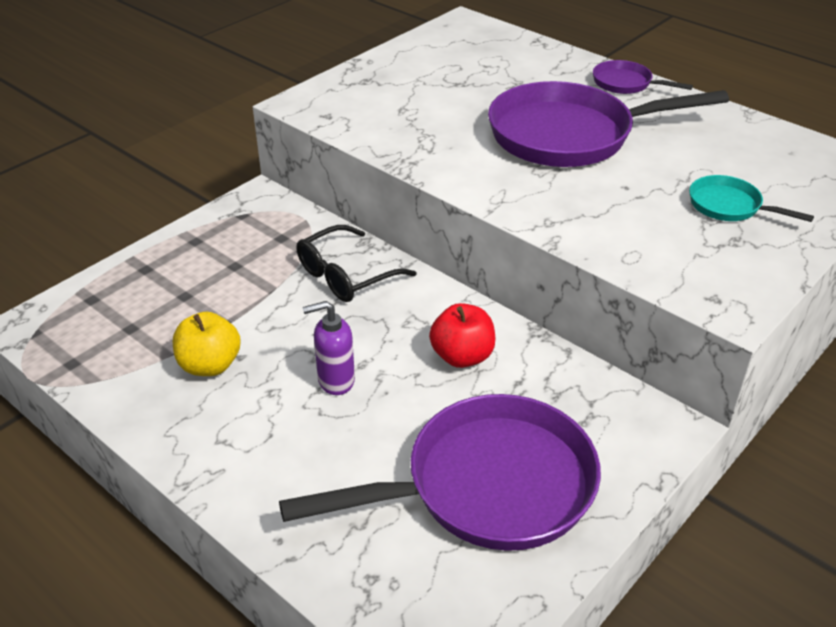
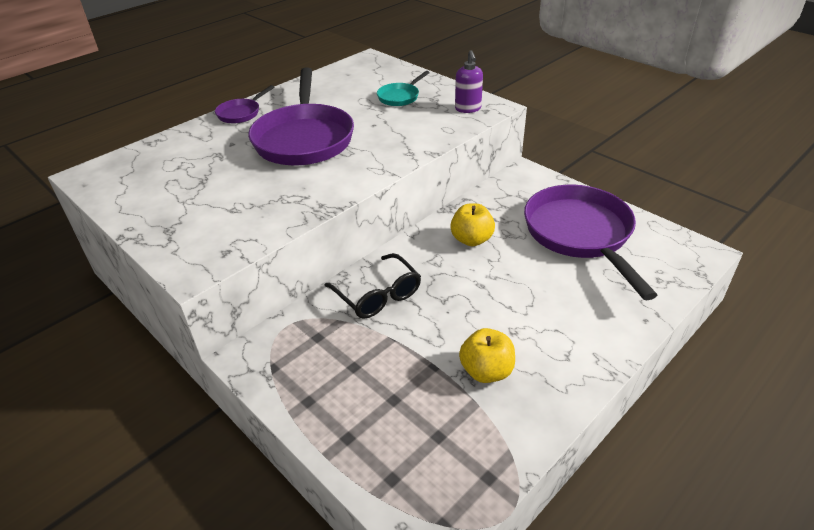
camera: 85 degrees left, 0 degrees up
purple soap dispenser [303,301,355,395] -> purple soap dispenser moved to [455,50,483,113]
red apple [429,303,496,368] -> yellow apple [450,203,495,246]

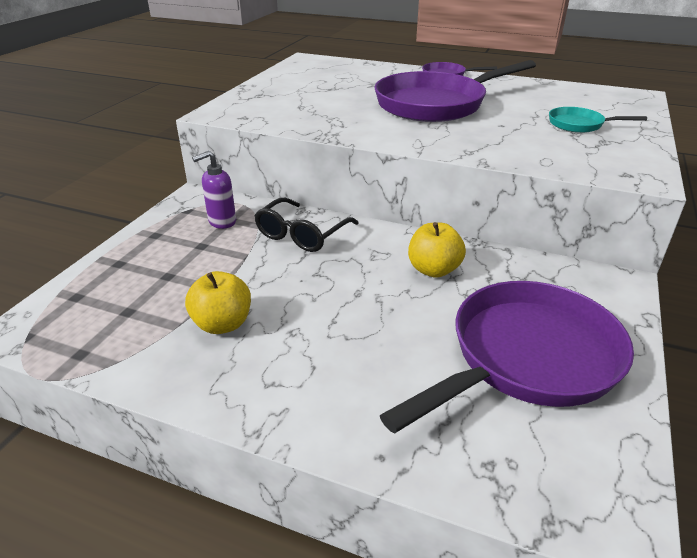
camera: 65 degrees right, 5 degrees down
purple soap dispenser [455,50,483,113] -> purple soap dispenser moved to [192,151,236,229]

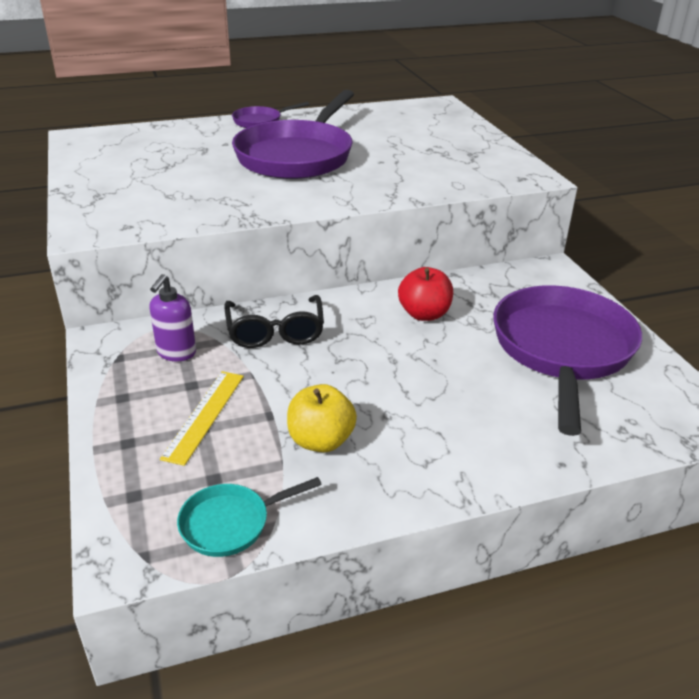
camera: 40 degrees left, 0 degrees up
yellow apple [408,222,466,278] -> red apple [398,267,453,321]
turquoise pan [549,107,647,133] -> turquoise pan moved to [177,477,322,557]
none -> yellow ruler [160,371,244,466]

